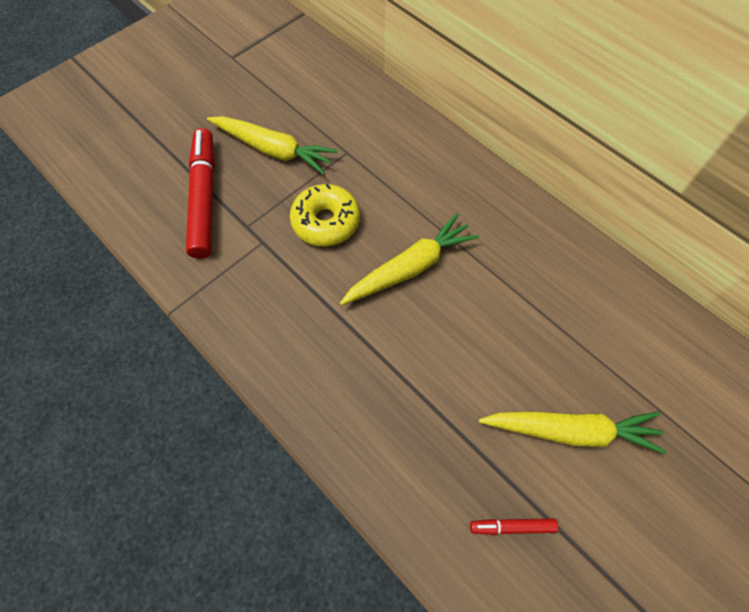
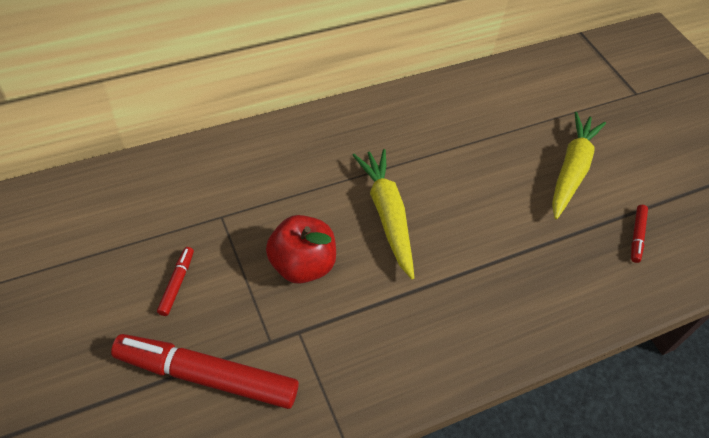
camera: 75 degrees left, 10 degrees down
yellow carrot [207,116,338,175] -> red marker [157,247,194,316]
yellow donut [290,184,360,246] -> red apple [266,215,336,284]

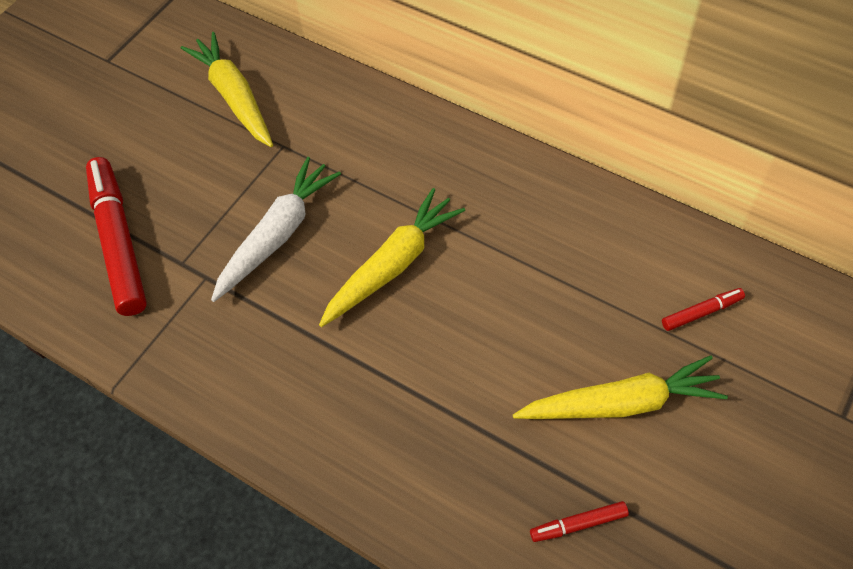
camera: 65 degrees right, 5 degrees up
red marker [157,247,194,316] -> red marker moved to [662,288,745,331]
red apple [266,215,336,284] -> white carrot [211,157,341,302]
none -> yellow carrot [181,32,273,147]

